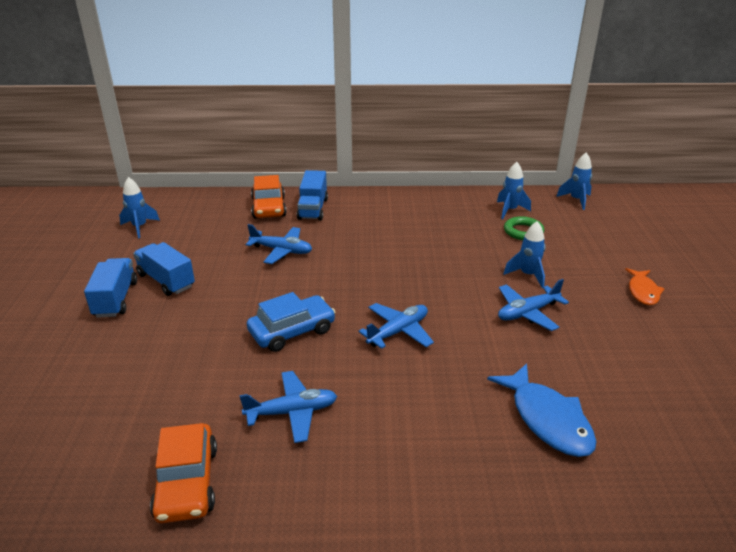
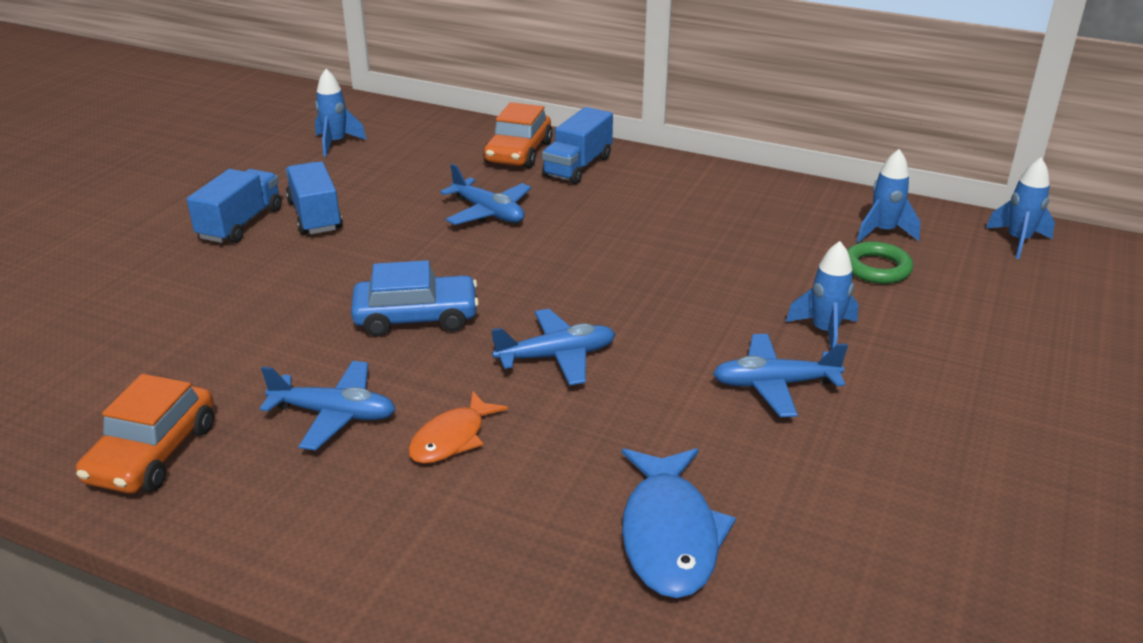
camera: 25 degrees right, 0 degrees up
orange fish [625,268,665,305] -> orange fish moved to [408,391,508,464]

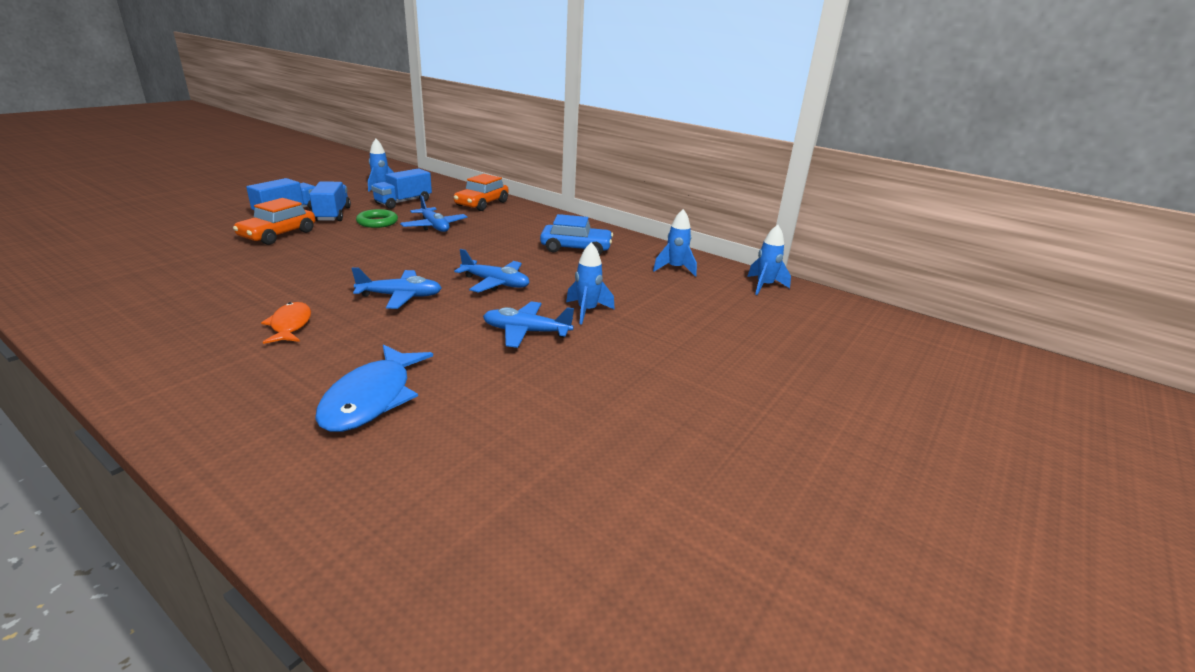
camera: 10 degrees right, 5 degrees down
orange car [76,374,214,493] -> orange car moved to [233,198,315,245]
blue plane [260,361,396,451] -> blue plane moved to [454,249,530,293]
blue car [351,260,479,337] -> blue car moved to [540,214,613,255]
orange fish [408,391,508,464] -> orange fish turned 120 degrees clockwise [261,302,311,344]
blue truck [542,107,613,184] -> blue truck moved to [371,168,432,209]
green ring [847,241,913,284] -> green ring moved to [356,209,398,228]

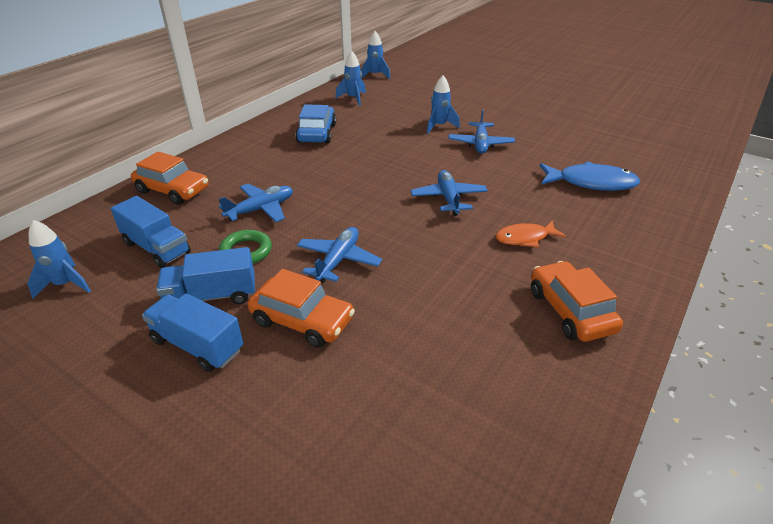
camera: 90 degrees left, 10 degrees up
blue plane [454,249,530,293] -> blue plane moved to [297,227,382,283]
none -> orange car [531,261,623,342]

